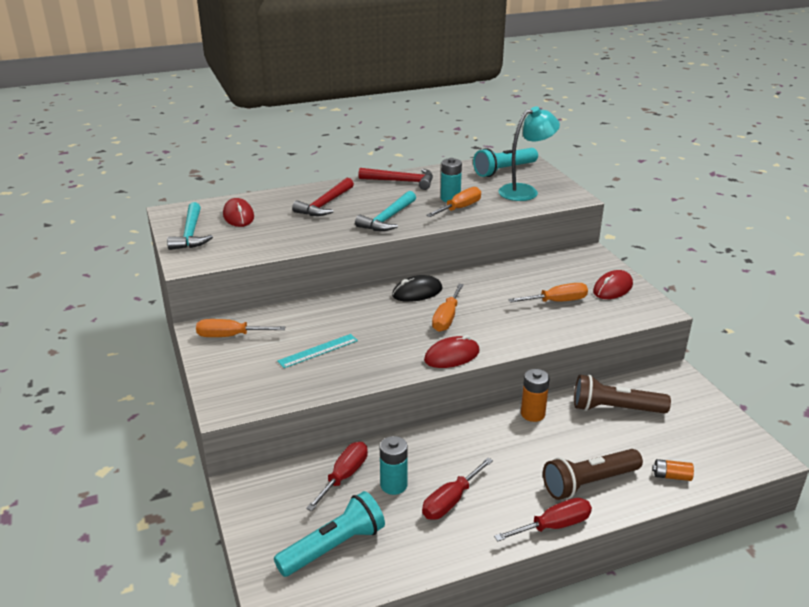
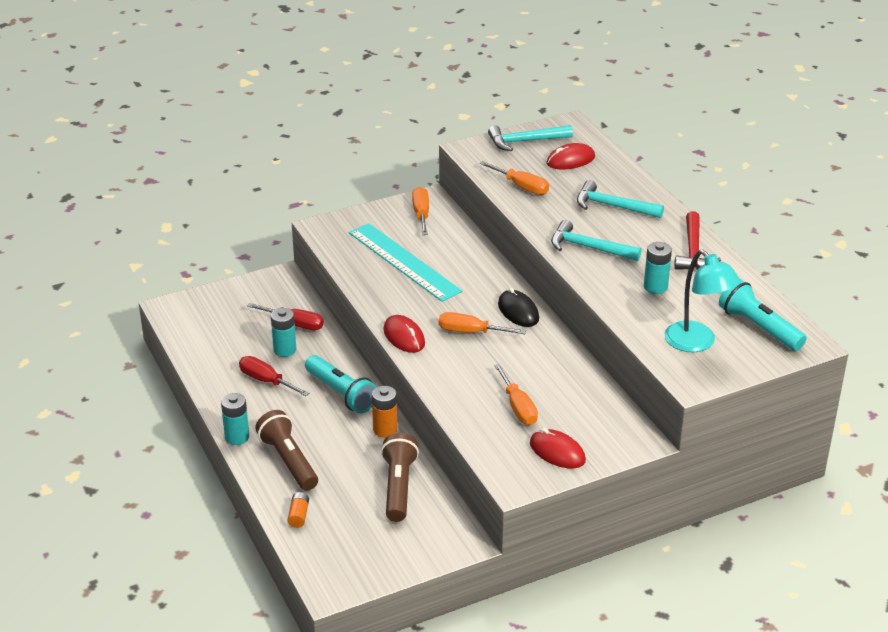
camera: 85 degrees right, 5 degrees up
turquoise flashlight [274,491,385,577] -> turquoise flashlight moved to [305,355,377,413]
turquoise ruler [277,334,358,368] -> turquoise ruler [349,223,462,302], size x1.98
red hammer [292,178,354,216] -> turquoise hammer [577,180,664,218]
orange screwdriver [426,187,481,217] -> orange screwdriver moved to [480,161,549,195]
red screwdriver [494,498,592,542] -> turquoise battery [221,393,249,445]

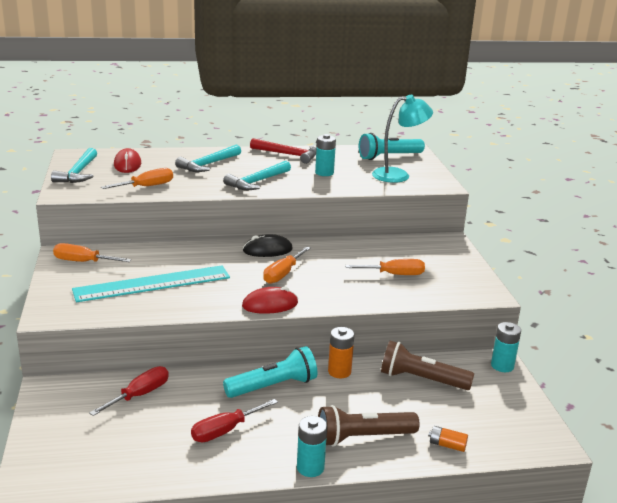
camera: 75 degrees left, 10 degrees down
turquoise battery [271,308,296,357] -> turquoise battery moved to [491,322,521,372]
red mouse [530,428,586,469] -> none

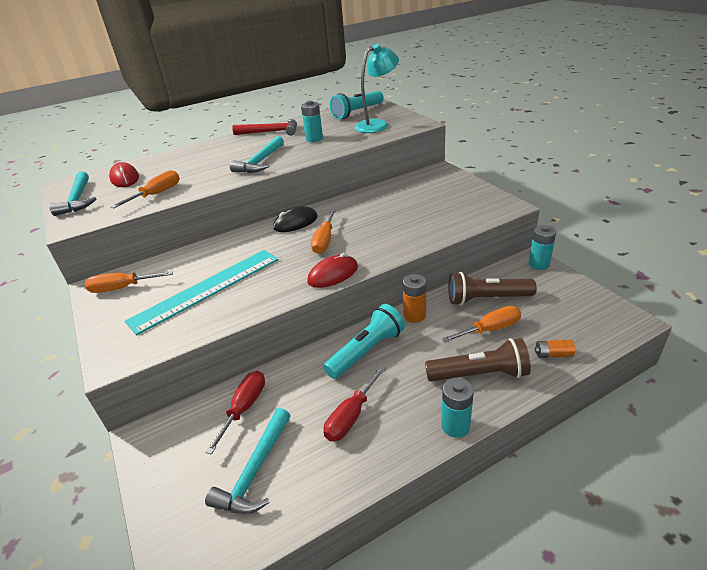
camera: 15 degrees left, 10 degrees up
turquoise hammer [175,144,241,172] -> turquoise hammer moved to [205,408,291,514]
brown flashlight [318,405,420,447] -> brown flashlight turned 150 degrees counterclockwise [425,338,531,382]
orange screwdriver [345,259,425,275] -> orange screwdriver moved to [442,306,521,343]

